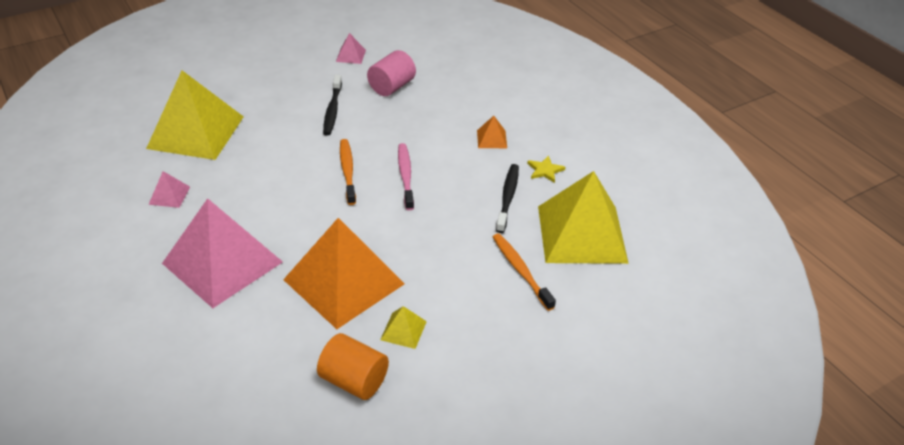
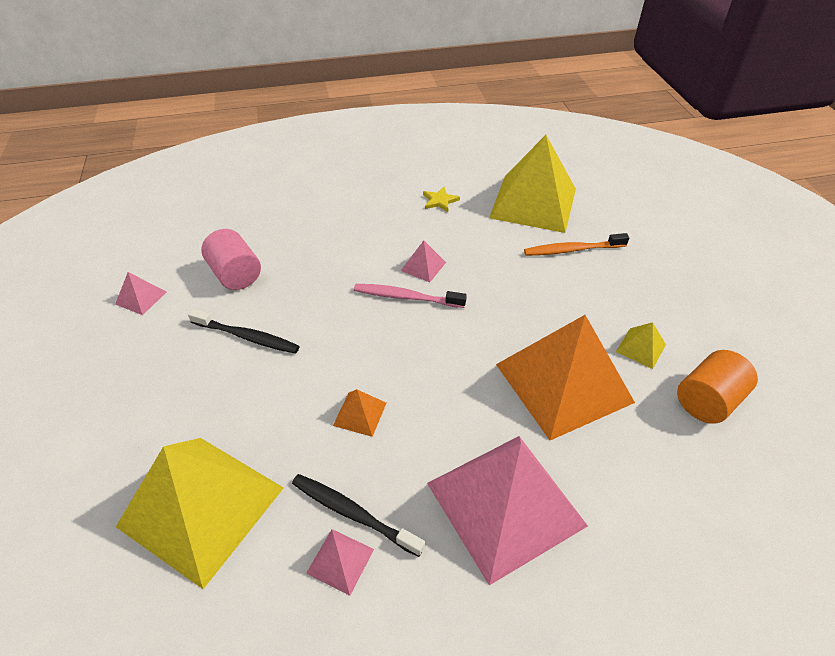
camera: 70 degrees left, 5 degrees up
orange toothbrush [340,139,356,205] -> none
orange pyramid [477,116,507,148] -> orange pyramid moved to [333,389,386,437]
black toothbrush [496,164,519,233] -> black toothbrush moved to [292,474,425,557]
none -> pink pyramid [401,241,446,283]

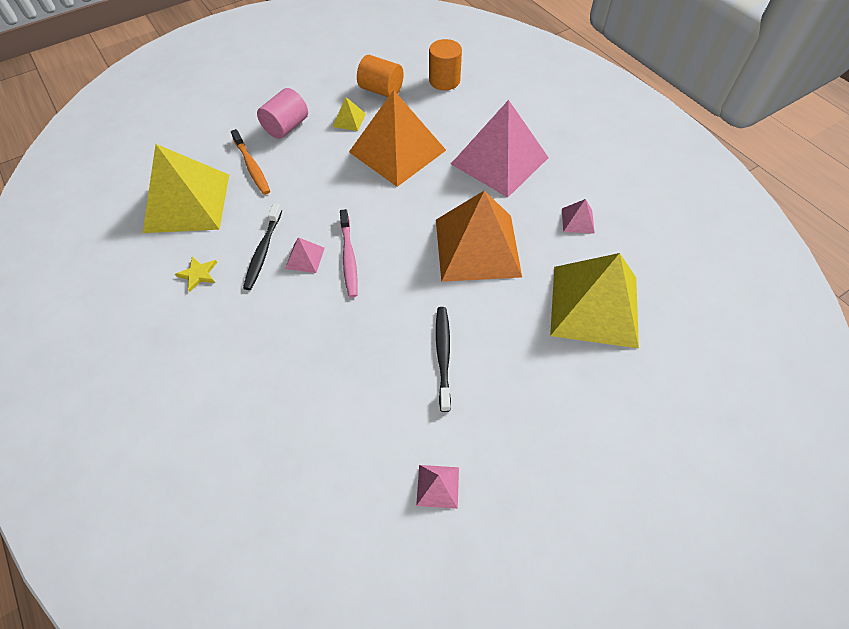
camera: 110 degrees left, 10 degrees up
pink cylinder [201,229,261,290] -> pink cylinder moved to [257,88,308,139]
black toothbrush [292,474,425,557] -> black toothbrush moved to [243,203,282,290]
orange pyramid [333,389,386,437] -> orange pyramid [436,191,522,282], size x2.48
none -> orange cylinder [429,39,462,90]

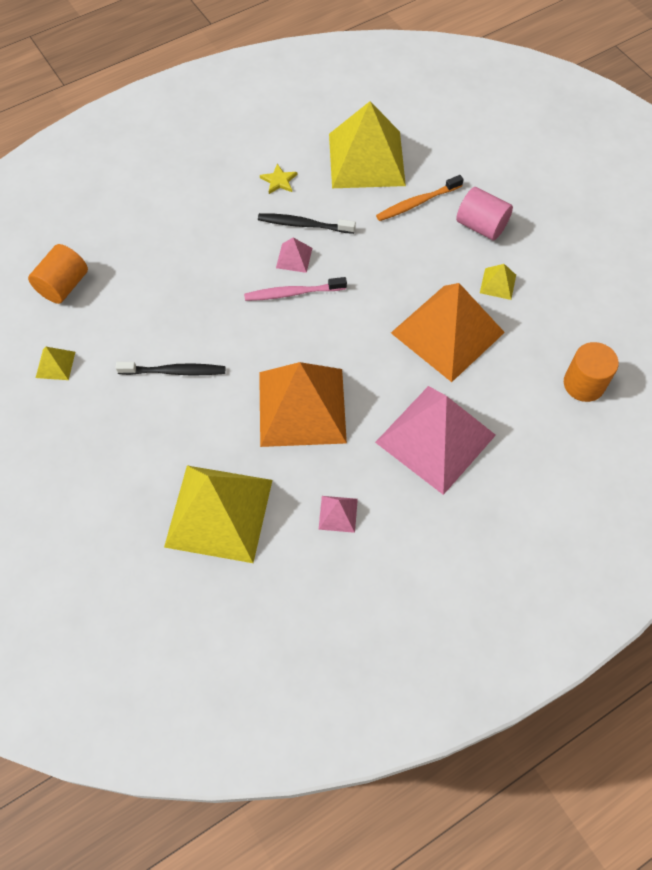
camera: 90 degrees right, 5 degrees up
orange cylinder [357,55,404,97] -> orange cylinder moved to [28,244,88,304]
pink pyramid [416,465,459,509] -> yellow pyramid [36,347,75,380]

